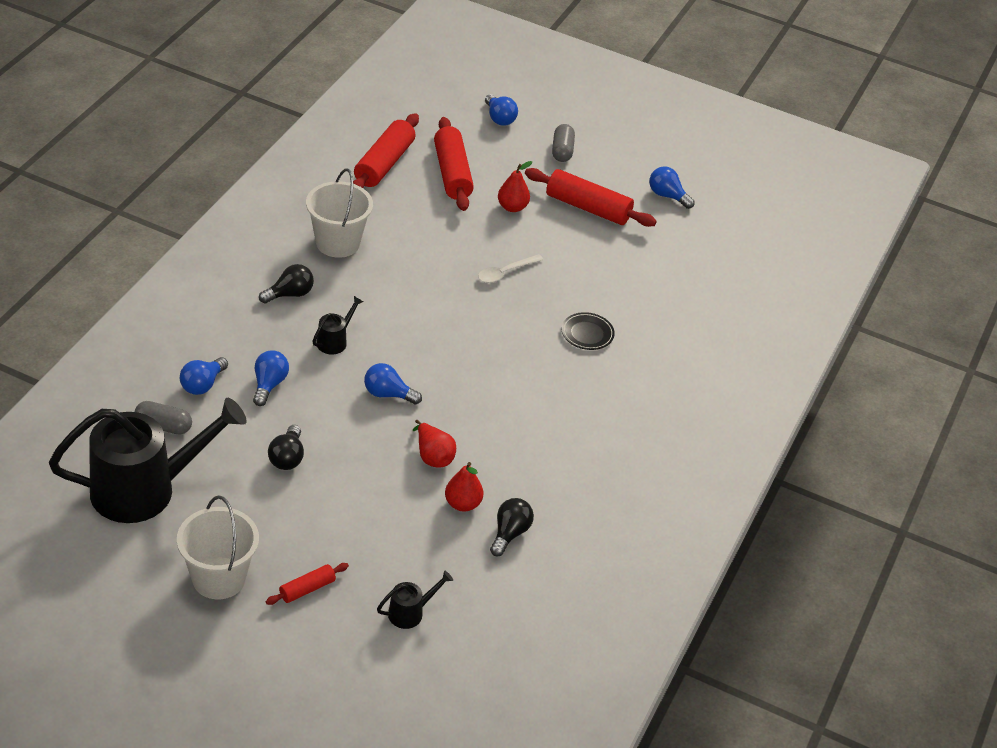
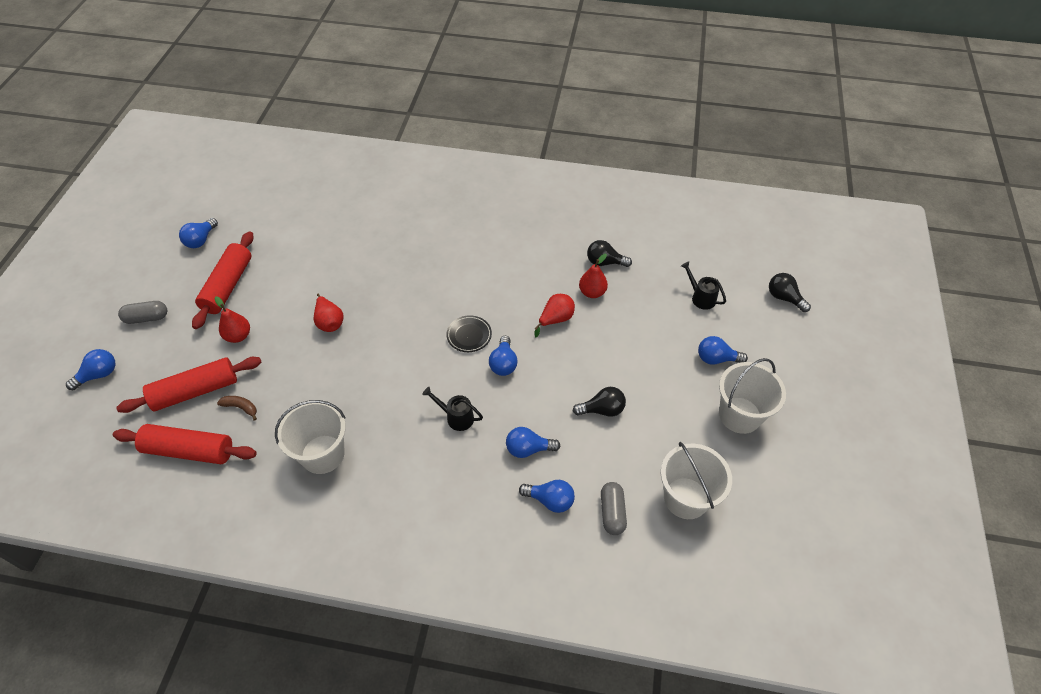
camera: 100 degrees left, 10 degrees up
black watering can [49,398,247,523] -> white bucket [661,442,732,519]
black light bulb [259,264,314,303] -> black light bulb moved to [769,273,811,312]
red rolling pin [266,563,349,605] -> blue light bulb [698,336,748,365]
white spoon [478,254,544,283] -> red pear [314,294,344,332]
black plate [562,312,615,350] -> black plate moved to [446,315,492,352]
none -> brown banana [217,396,257,421]

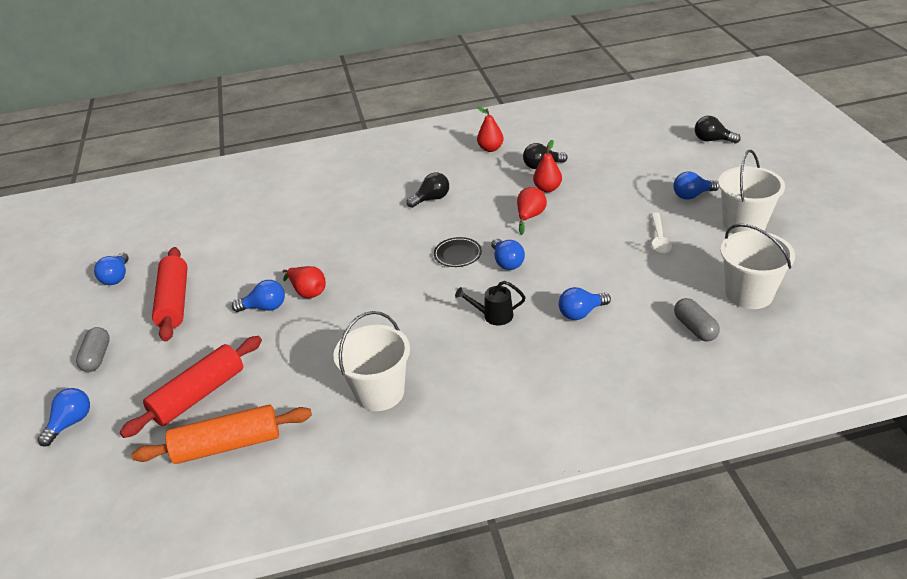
camera: 20 degrees left, 15 degrees down
red rolling pin [113,424,256,464] -> orange rolling pin [132,405,312,464]
grey capsule [118,301,167,324] -> grey capsule turned 60 degrees counterclockwise [76,327,110,372]
red pear [214,296,250,343] -> red pear moved to [477,106,504,152]
brown banana [217,396,257,421] -> none
blue light bulb [519,480,575,513] -> blue light bulb moved to [232,280,285,312]
black light bulb [573,387,626,417] -> black light bulb moved to [407,172,449,208]
black watering can [681,261,726,310] -> none
none -> white spoon [651,212,672,254]

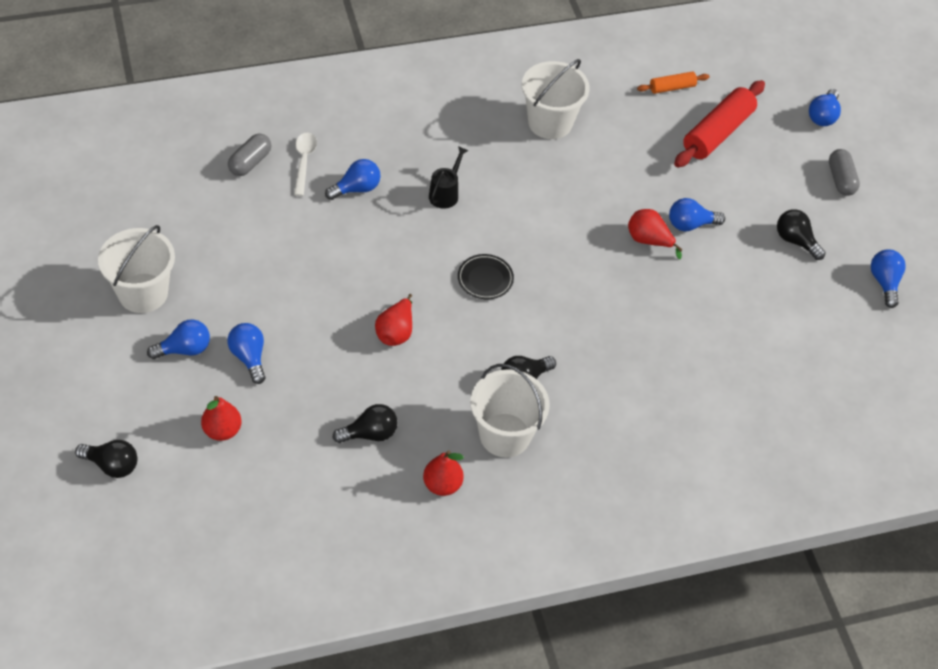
camera: 170 degrees right, 15 degrees up
orange rolling pin [132,405,312,464] -> orange rolling pin [637,71,710,94], size x0.52
red rolling pin [152,247,188,342] -> black light bulb [777,209,825,260]
black watering can [455,281,526,325] -> black watering can turned 60 degrees counterclockwise [429,146,469,209]
blue light bulb [491,239,525,270] -> blue light bulb moved to [227,323,266,384]
red pear [533,140,562,192] -> red pear moved to [201,396,242,441]
white spoon [651,212,672,254] -> white spoon moved to [294,133,317,196]
grey capsule [674,298,720,342] -> grey capsule turned 60 degrees clockwise [228,133,272,176]
white bucket [720,224,795,309] -> white bucket moved to [470,364,550,457]

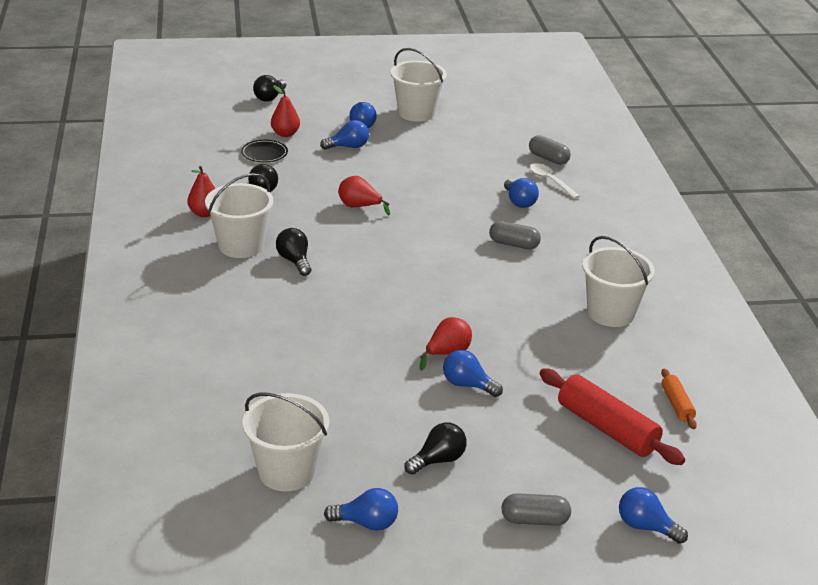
camera: 100 degrees right, 20 degrees down
white spoon [294,133,317,196] -> white spoon turned 135 degrees counterclockwise [529,163,580,199]
black watering can [429,146,469,209] -> grey capsule [489,221,541,249]
black plate [458,254,514,299] -> black plate moved to [241,140,288,162]
blue light bulb [669,198,725,231] -> blue light bulb turned 60 degrees counterclockwise [443,350,503,397]
none -> white bucket [243,393,329,491]

